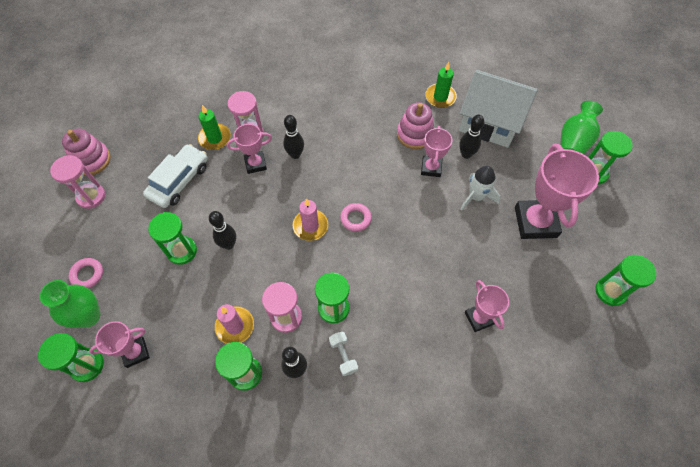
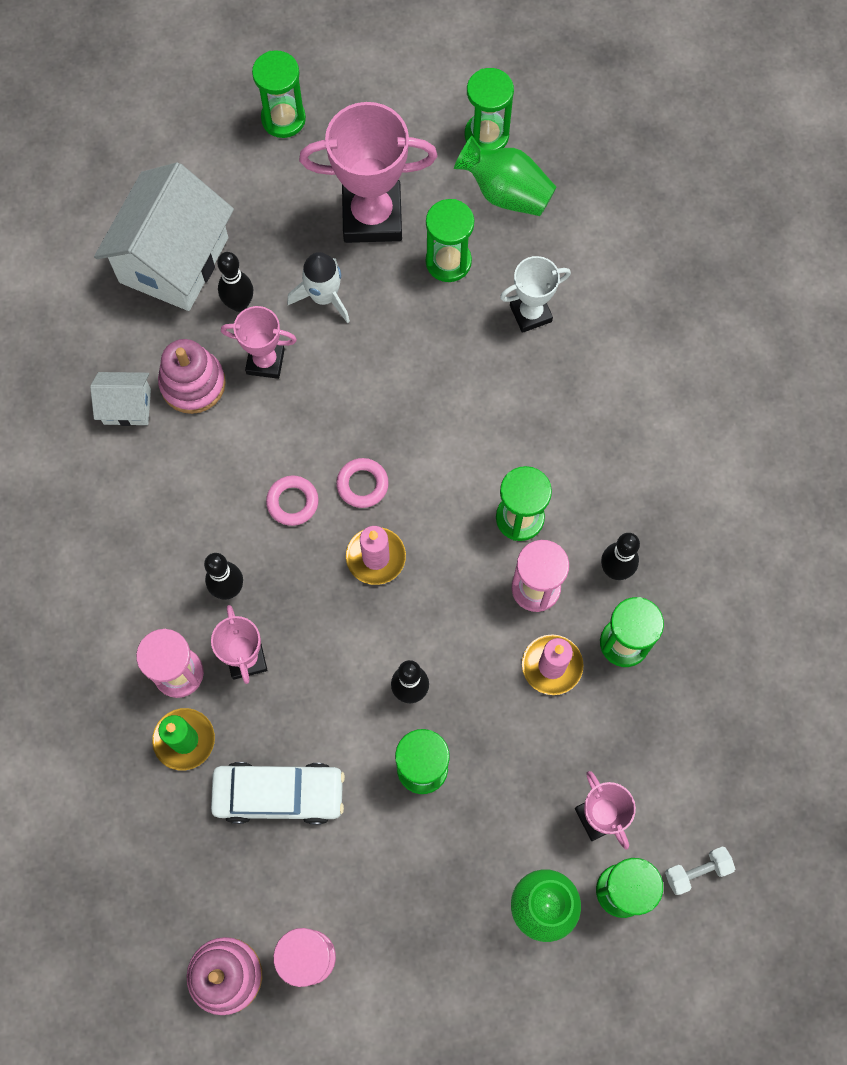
camera: 90 degrees left, 10 degrees up
pink ring [69,258,103,288] -> pink ring moved to [266,476,319,526]
white car [143,144,208,208] -> white car turned 150 degrees clockwise [211,762,345,825]
white dumbbell [329,332,358,376] -> white dumbbell moved to [665,847,735,895]
green candle [425,62,457,108] -> none
pink trophy [465,280,509,332] -> white trophy [500,256,571,333]
green vase [561,101,603,154] -> green vase moved to [454,136,557,216]
none -> white house [90,372,151,426]
none -> green hourglass [426,199,474,282]

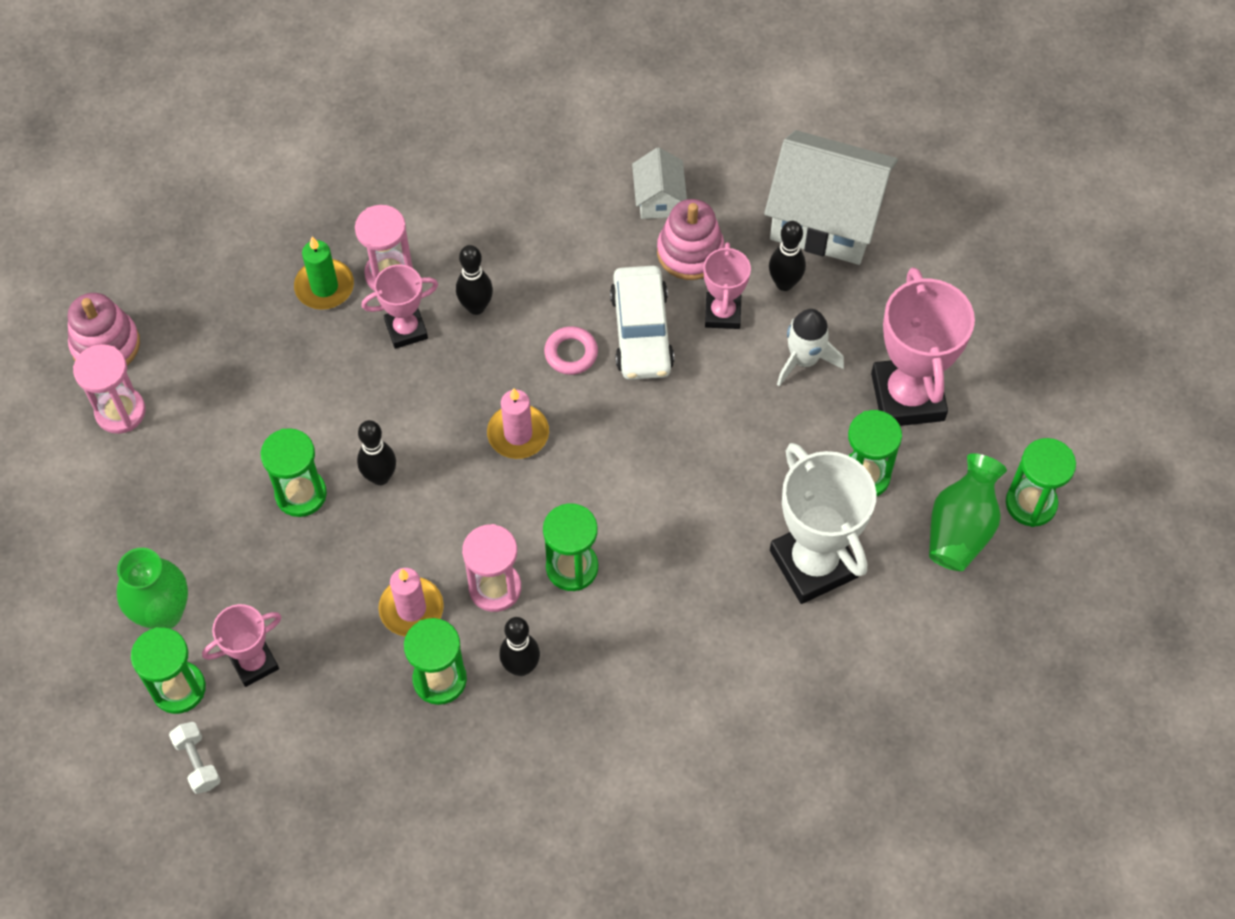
camera: 85 degrees right, 10 degrees down
white car [211,762,345,825] -> white car moved to [610,266,674,380]
green hourglass [252,50,306,138] -> none
pink ring [336,458,389,508] -> none
white trophy [500,256,571,333] -> white trophy [770,443,877,604], size x1.79

